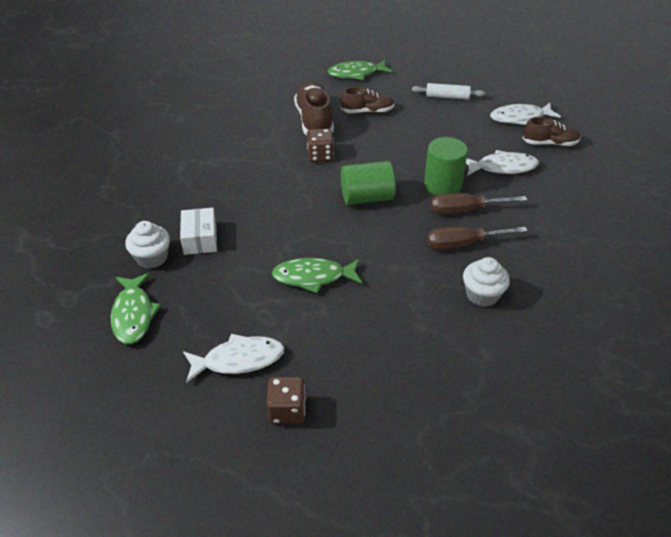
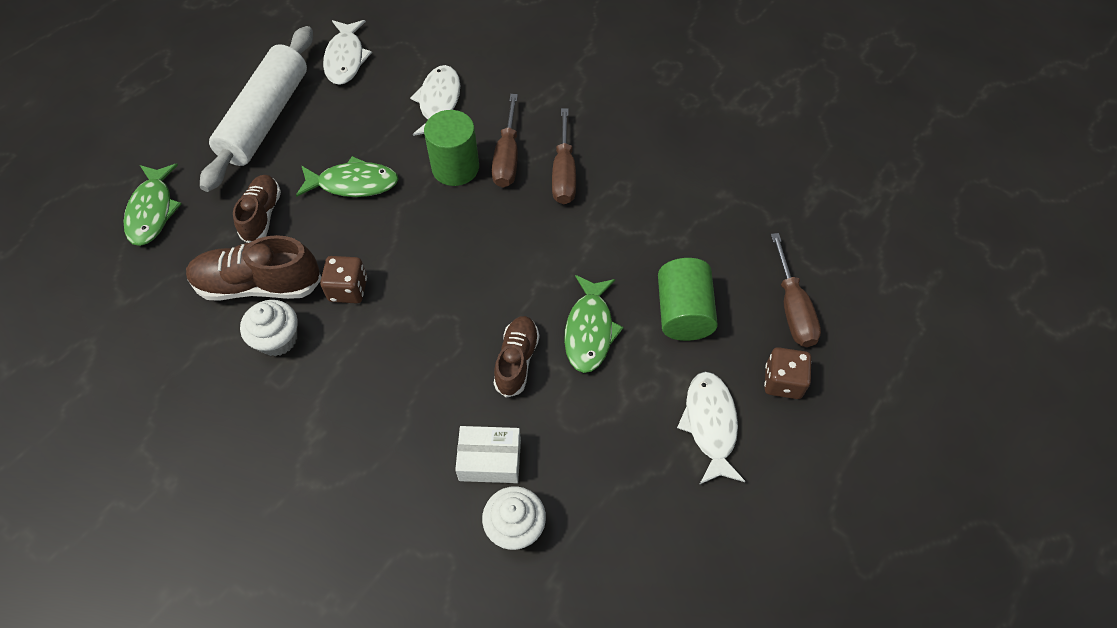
camera: 80 degrees left, 15 degrees up
green fish [111,273,161,344] -> green fish moved to [296,156,399,197]
green cylinder [341,161,395,205] -> green cylinder moved to [658,258,718,341]
white rolling pin [412,83,485,100] -> white rolling pin [200,26,313,192], size x2.13
white cupcake [463,257,510,307] -> white cupcake moved to [240,300,297,356]
brown shoe [522,117,581,146] -> brown shoe moved to [494,316,540,398]
none -> brown screwdriver [771,233,821,347]

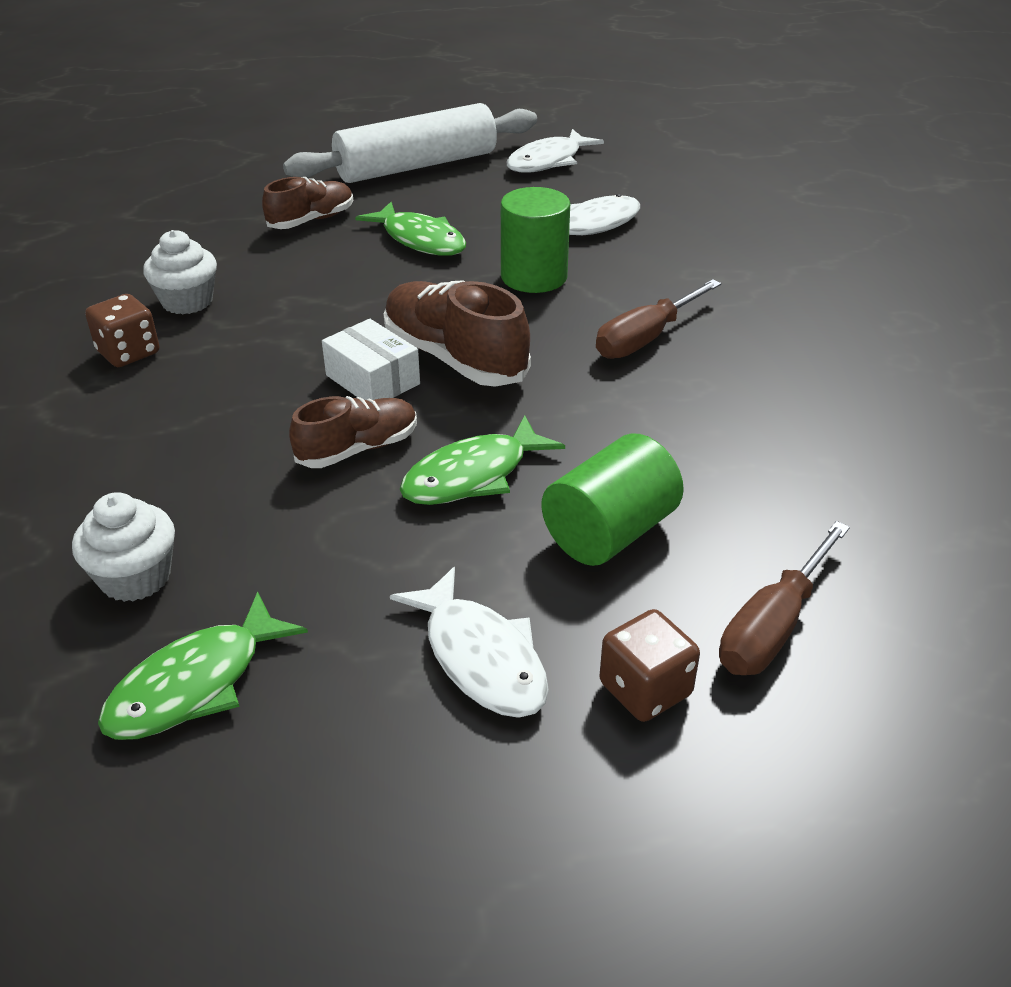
camera: 45 degrees right, 20 degrees down
green fish [124,164,182,246] -> green fish moved to [98,592,308,740]
brown shoe [186,235,321,301] -> brown shoe moved to [384,280,531,387]
brown dice [320,256,367,303] -> brown dice moved to [85,294,160,367]
white box [455,426,521,483] -> white box moved to [322,319,420,400]
brown screwdriver [492,94,518,188] -> none
white fish [677,372,745,485] -> white fish turned 105 degrees clockwise [390,567,549,718]

